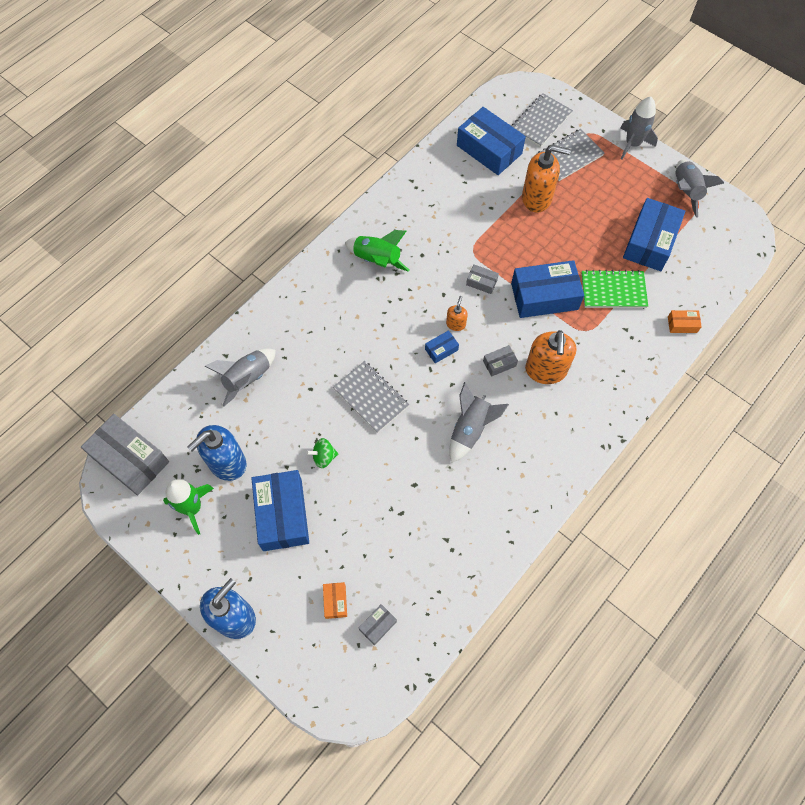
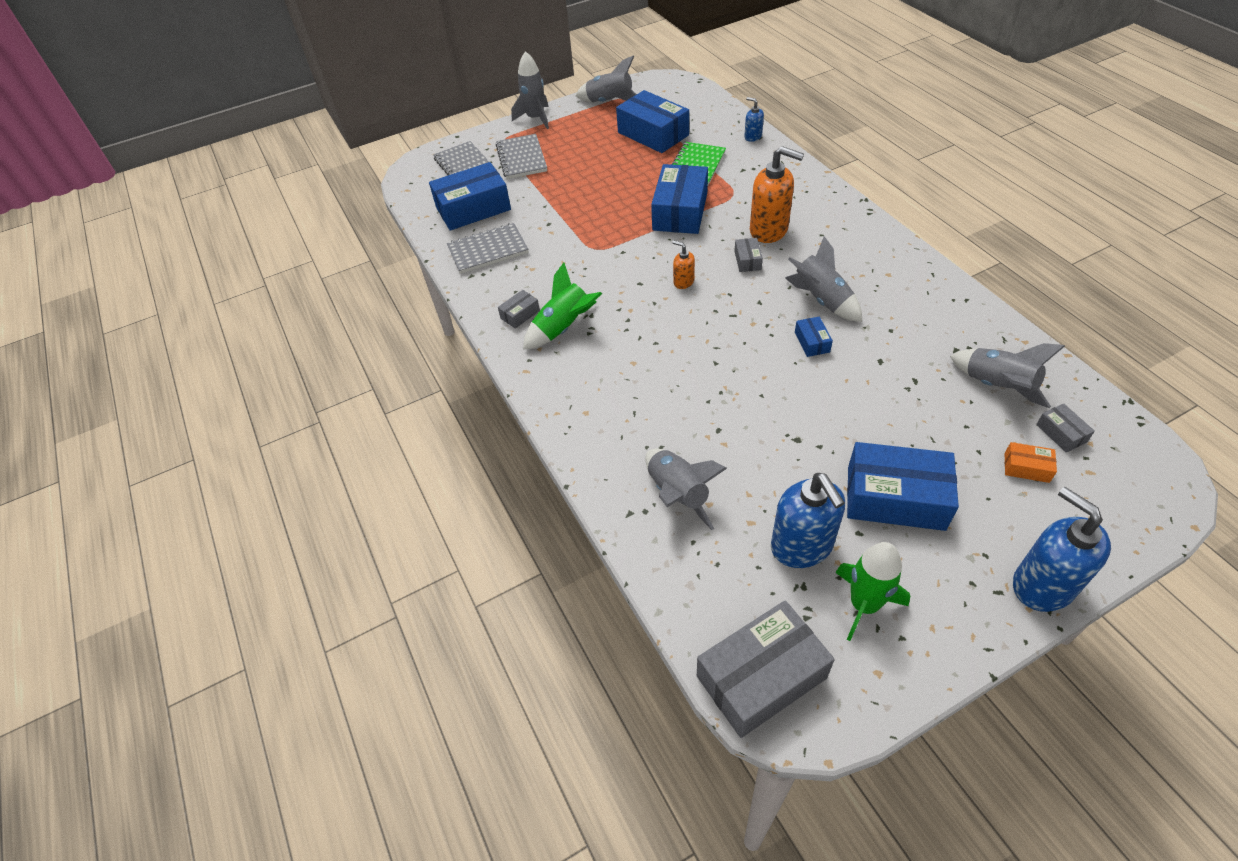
camera: 65 degrees left, 15 degrees down
green spinning top [306,438,338,468] -> none
grey notebook [333,361,409,433] -> grey notebook moved to [447,223,528,274]
blue box [425,330,459,363] -> blue box moved to [795,316,833,357]
grey box [466,265,499,294] -> grey box moved to [498,290,540,328]
orange soap dispenser [522,145,571,213] -> none
orange box [668,310,702,333] -> blue soap dispenser [744,97,764,142]
none -> grey rocket [950,343,1065,408]

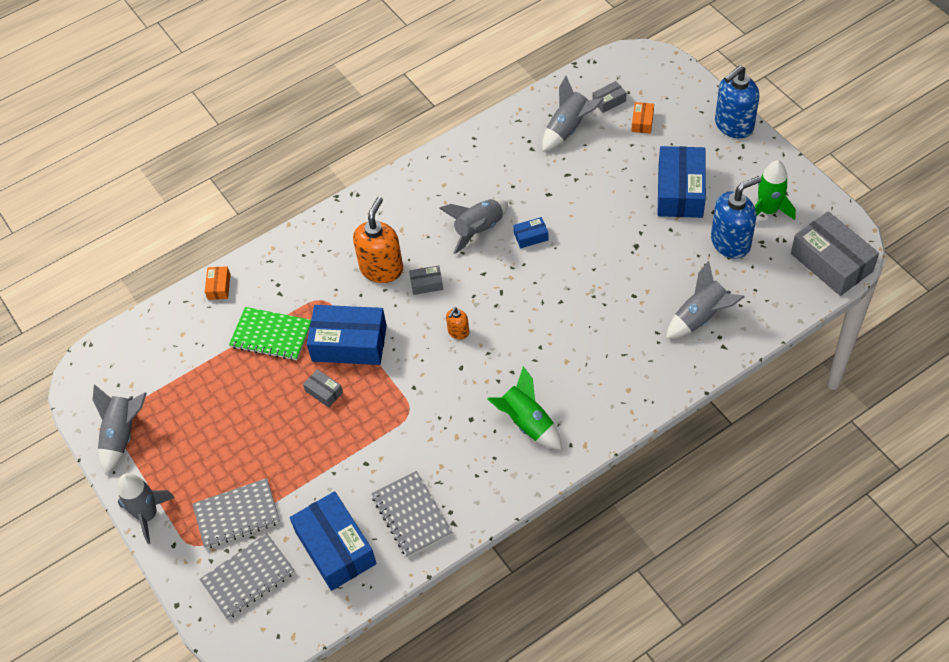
camera: 95 degrees left, 5 degrees up
grey box [498,290,540,328] -> grey box moved to [303,369,343,407]
blue box [616,90,689,153] -> none
blue soap dispenser [744,97,764,142] -> orange box [205,267,231,300]

